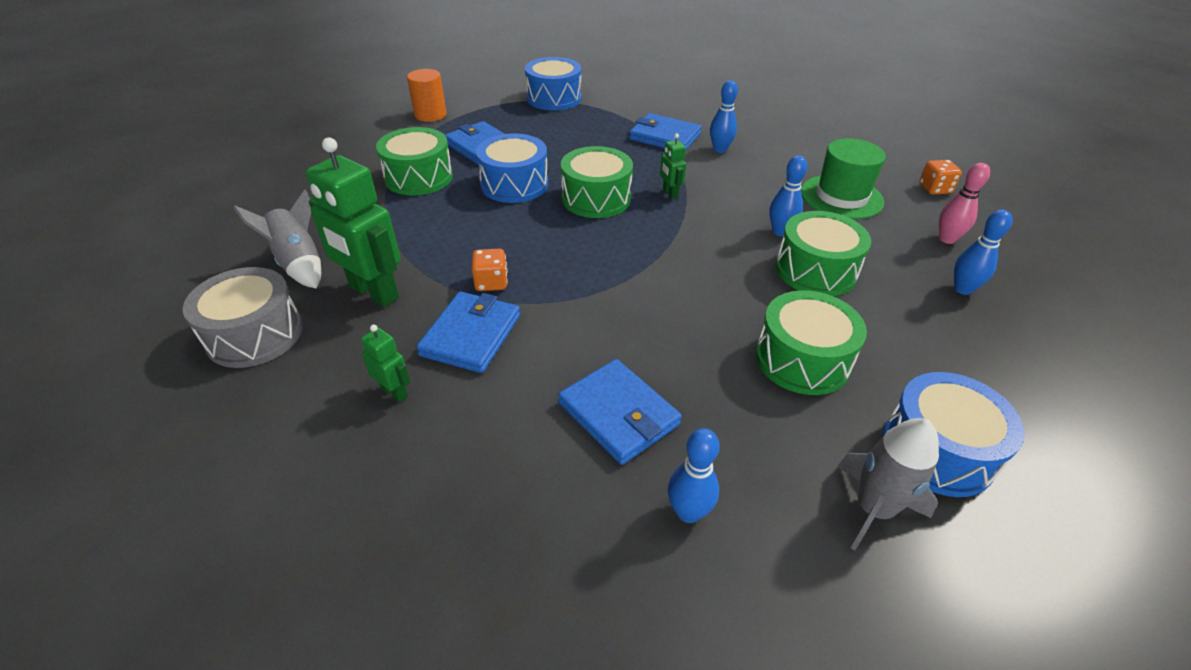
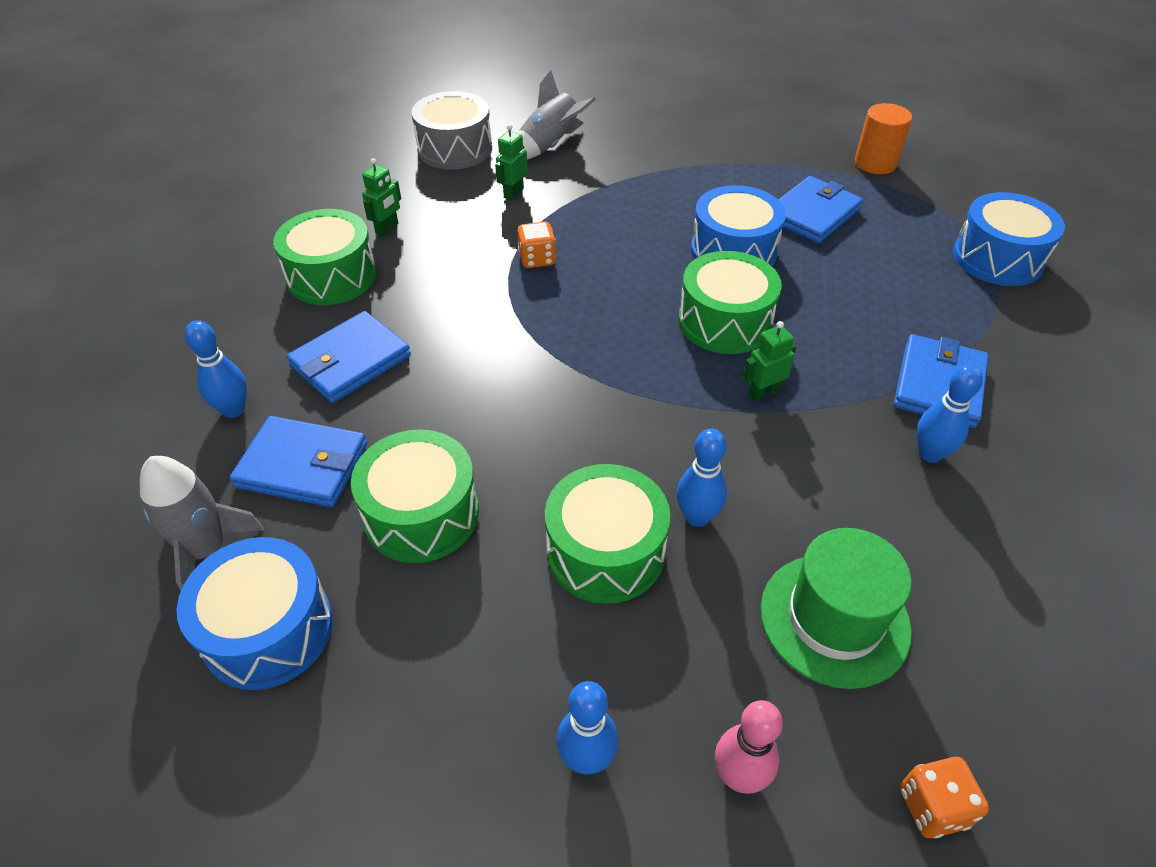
camera: 85 degrees right, 5 degrees up
green robot [306,137,401,307] -> green robot [495,124,528,200], size x0.47
green drum [376,127,453,196] -> green drum moved to [273,209,377,305]
blue wallet [416,292,520,373] -> blue wallet moved to [230,416,367,507]

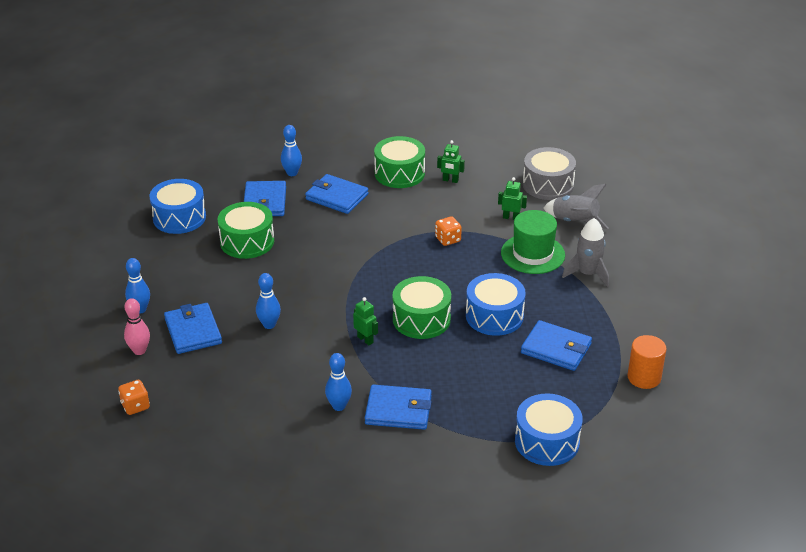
camera: 75 degrees right, 10 degrees down
grey rocket [140,456,264,591] -> grey rocket moved to [562,218,609,287]
green drum [545,464,670,604] -> none
green hat [761,528,912,689] -> green hat moved to [501,210,565,274]
none -> blue wallet [164,303,222,354]

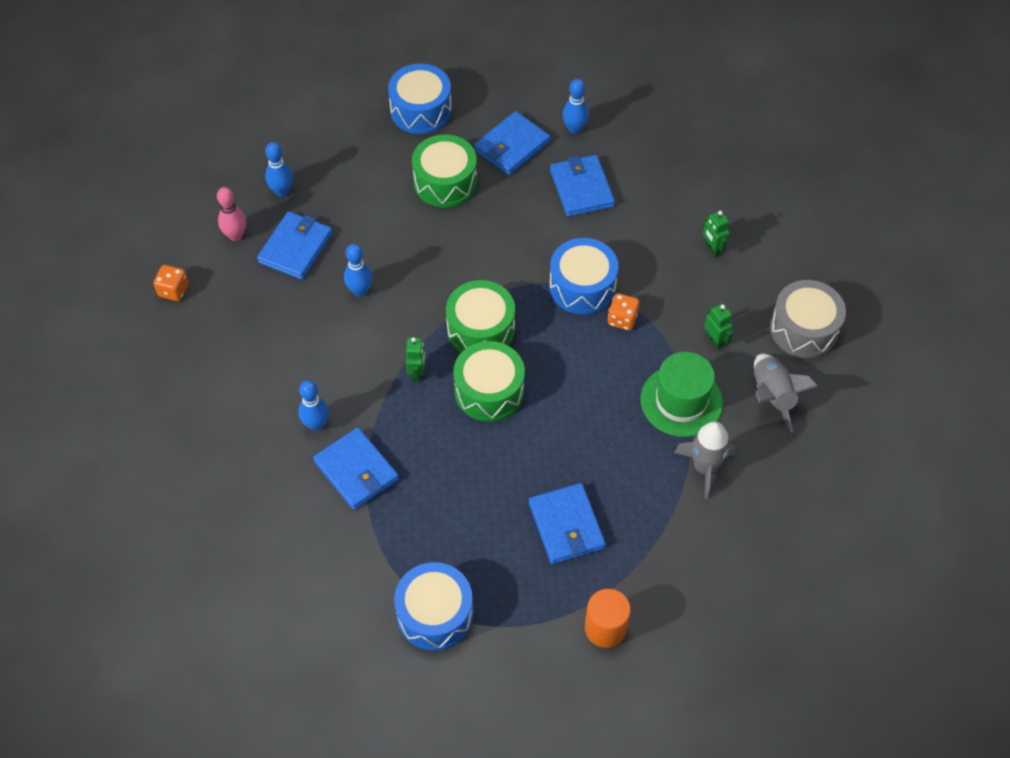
camera: 45 degrees right, 20 degrees up
green drum [374,136,425,188] -> green drum moved to [446,280,515,353]
blue drum [466,273,526,336] -> blue drum moved to [549,238,618,315]

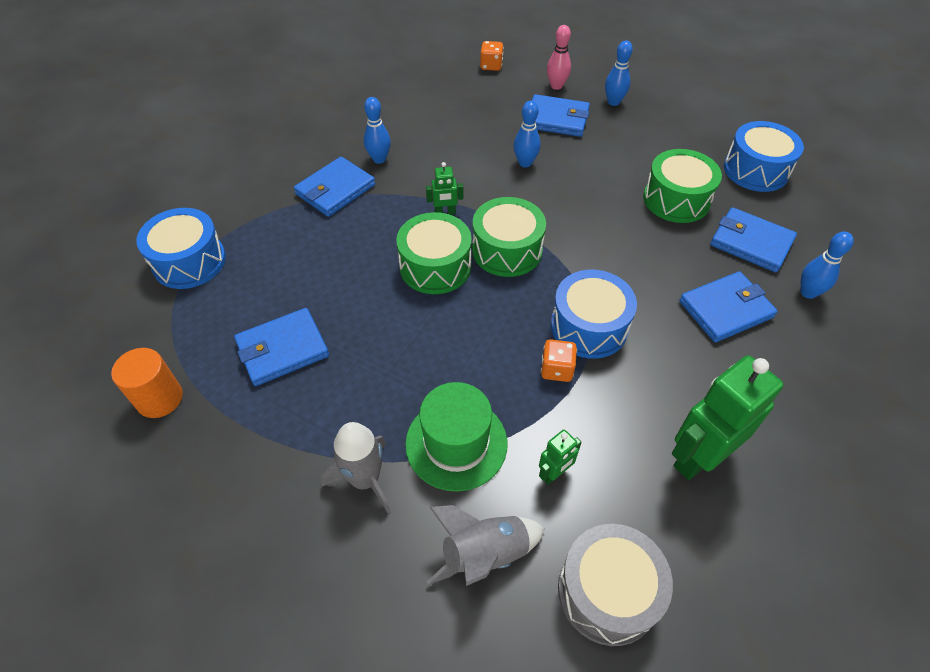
camera: 80 degrees right, 5 degrees down
green robot [703,211,729,257] -> green robot [672,355,784,480], size x2.11

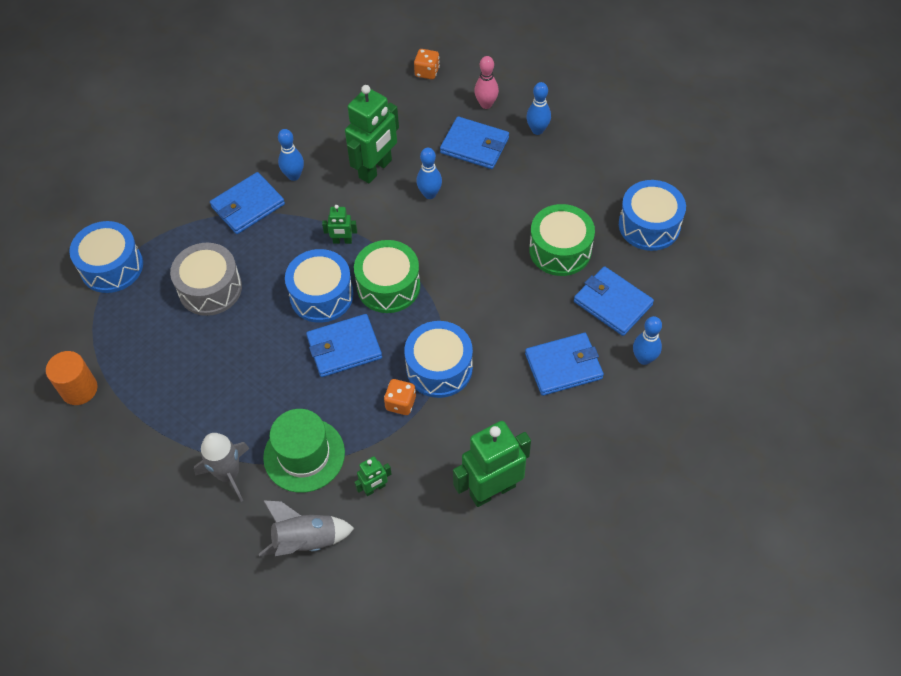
camera: 10 degrees right, 5 degrees up
blue wallet [234,308,329,386] -> blue wallet moved to [306,314,382,377]
green drum [396,212,472,294] -> blue drum [285,249,354,323]
grey drum [558,524,673,646] -> grey drum moved to [170,243,242,316]
none -> green robot [345,85,399,183]

